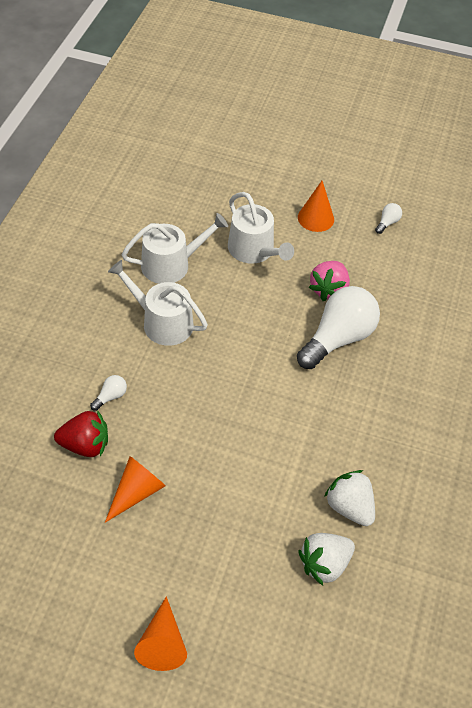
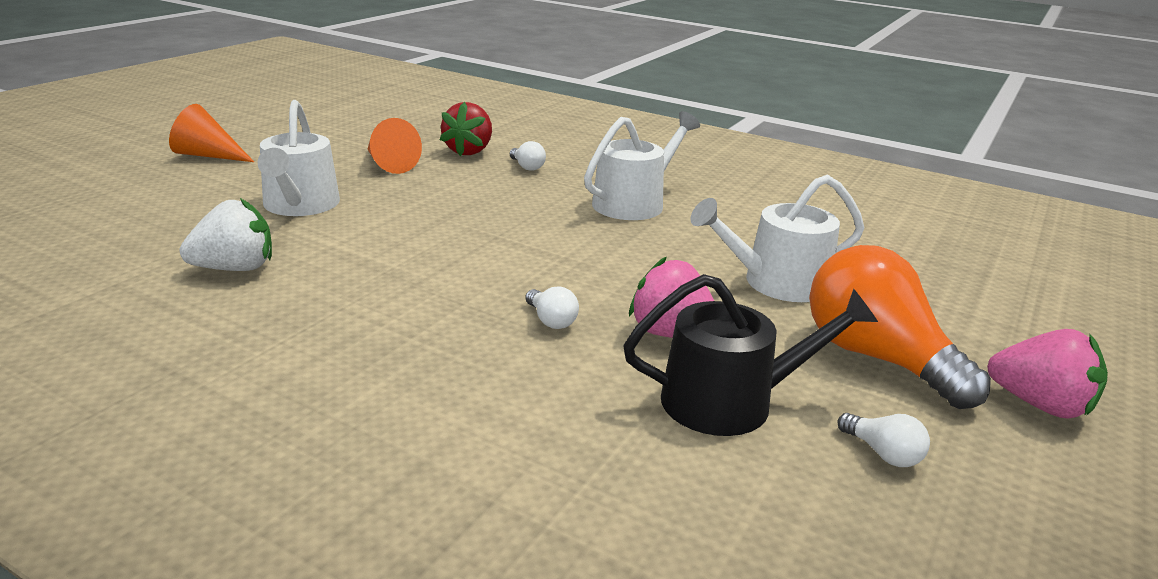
camera: 105 degrees right, 25 degrees down
white watering can [121,213,228,284] -> white watering can moved to [258,100,340,216]
white light bulb [297,286,380,369] -> white light bulb [525,286,579,329], size x0.40
orange cone [298,181,334,232] -> orange light bulb [809,245,991,409]
white strawberry [298,533,355,586] -> none
none -> black watering can [623,274,878,436]
none -> pink strawberry [987,329,1108,419]

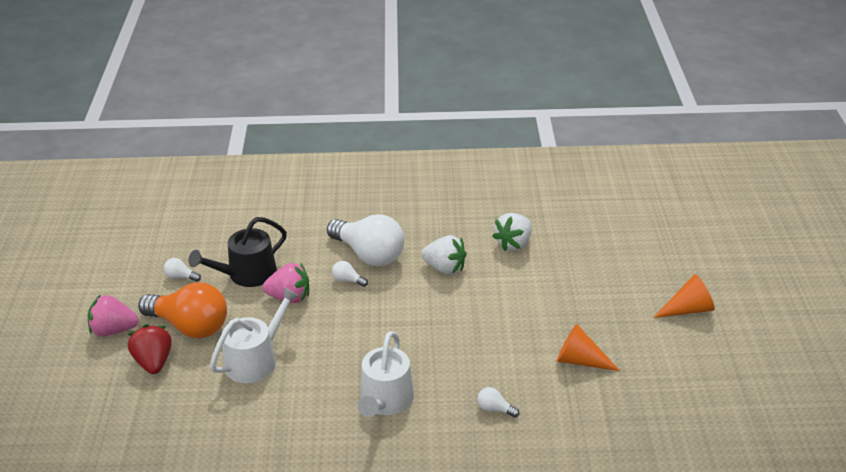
camera: 150 degrees right, 10 degrees up
white watering can [258,100,340,216] -> none
red strawberry [440,102,492,156] -> red strawberry moved to [128,324,172,374]
none -> white light bulb [327,214,404,266]
none -> white strawberry [421,235,467,275]

